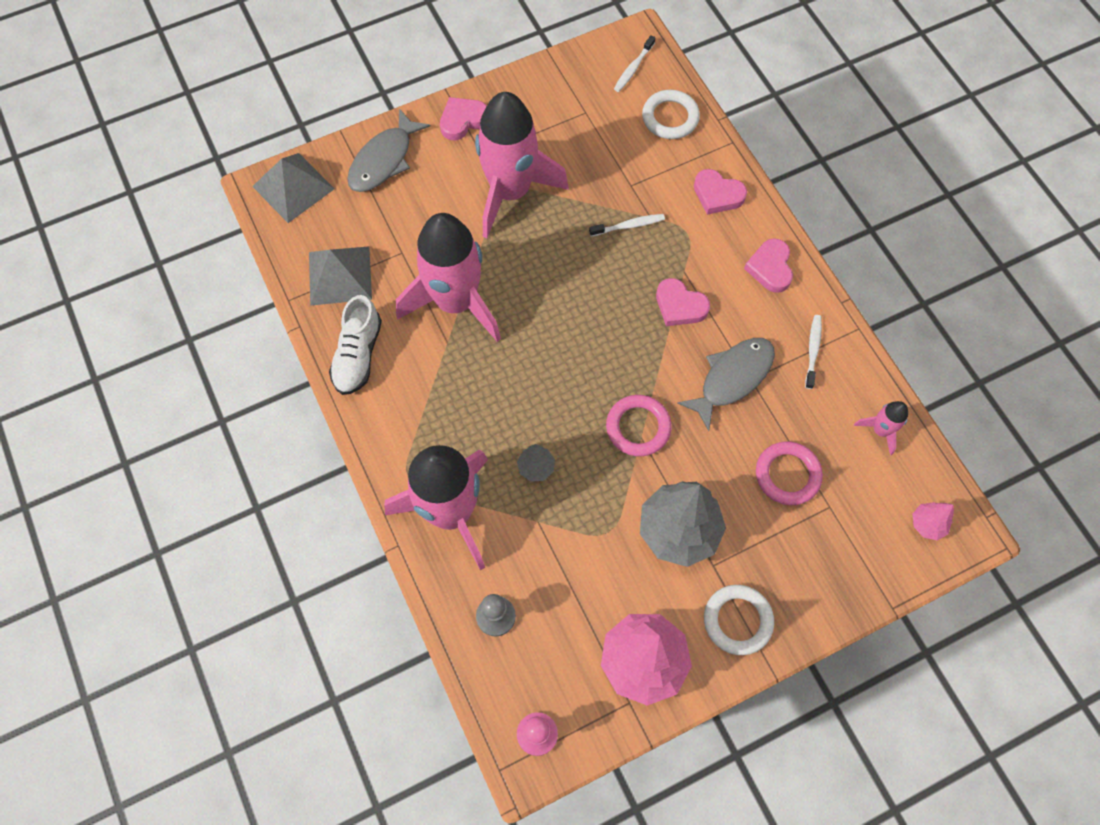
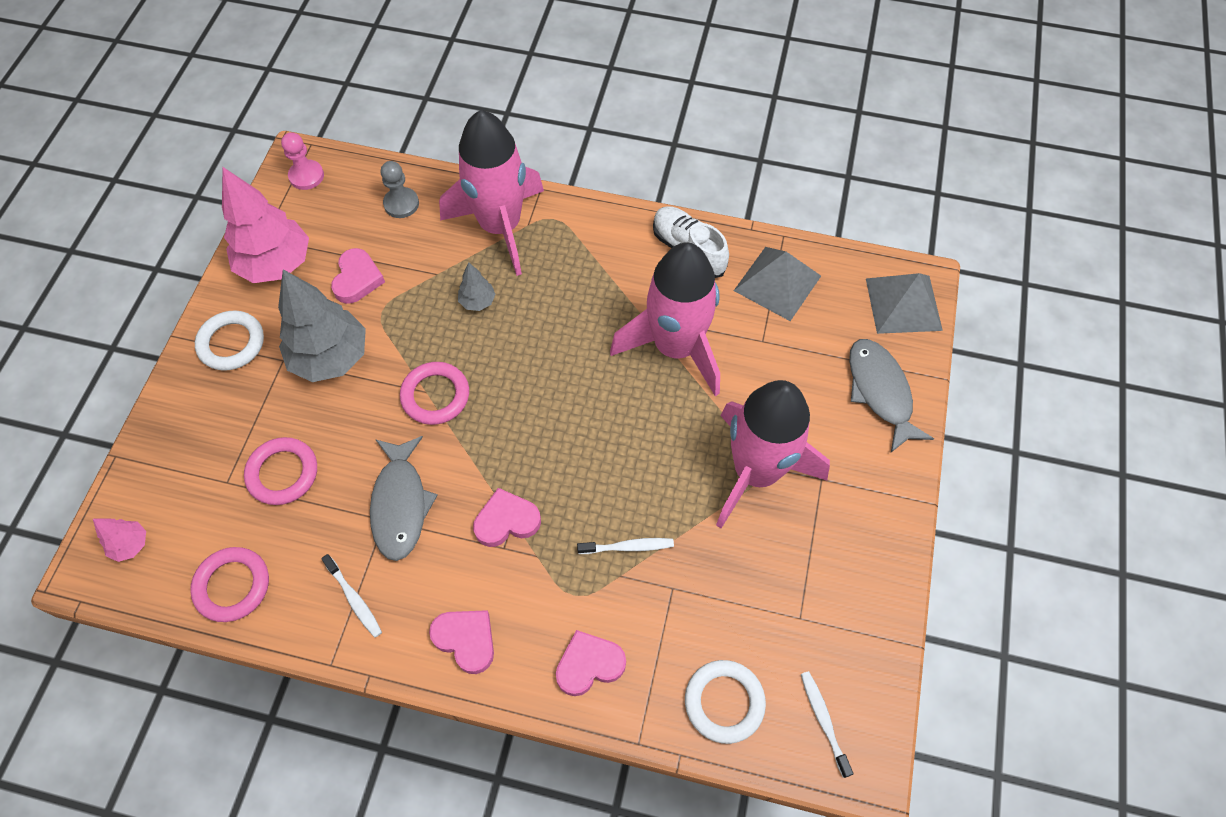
camera: 130 degrees right, 5 degrees down
pink heart [440,97,487,140] -> pink heart moved to [331,248,385,304]
white toothbrush [589,214,665,237] -> white toothbrush turned 120 degrees counterclockwise [577,538,674,554]
pink rocket [854,401,908,455] -> pink ring [190,547,269,622]

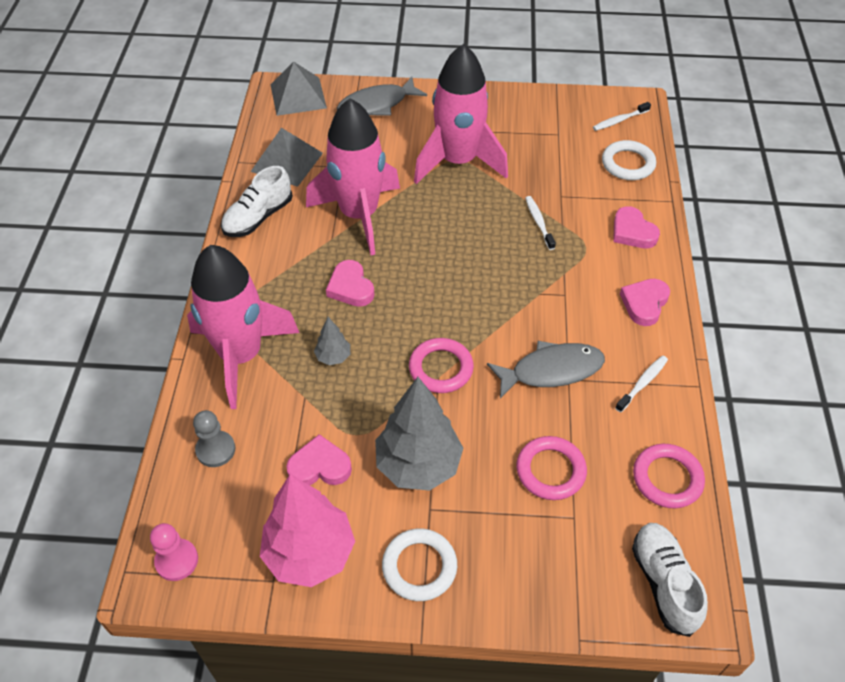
camera: 100 degrees left, 10 degrees down
pink tree [93,518,146,562] -> white shoe [632,523,708,637]
pink heart [473,488,541,547] -> pink heart moved to [326,260,375,307]

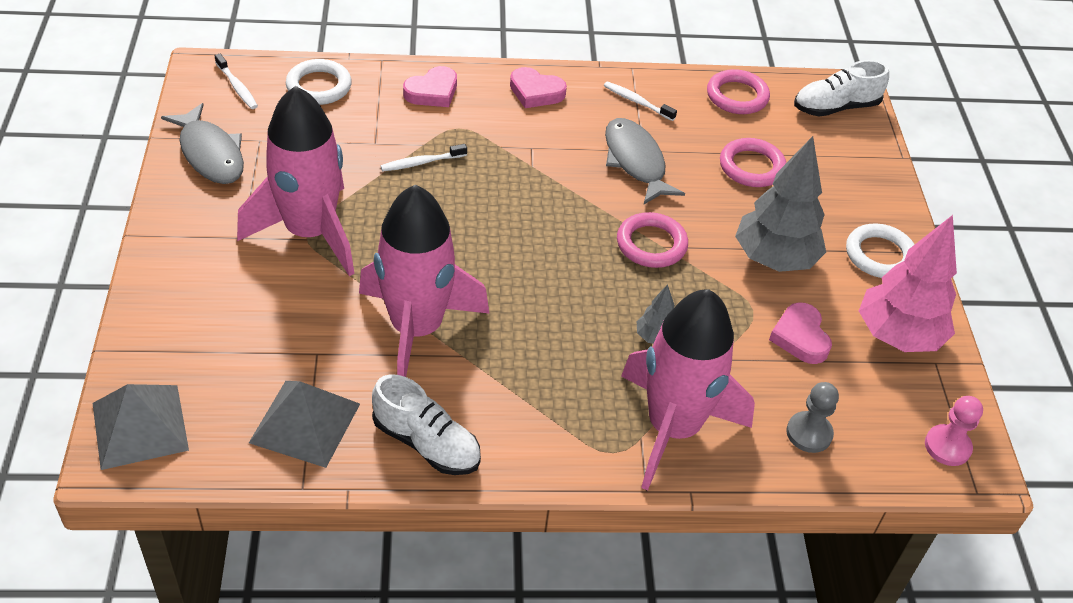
camera: 100 degrees left, 5 degrees down
pink heart [326,260,375,307] -> none
grey fish [337,76,427,116] -> grey fish moved to [161,103,244,184]

